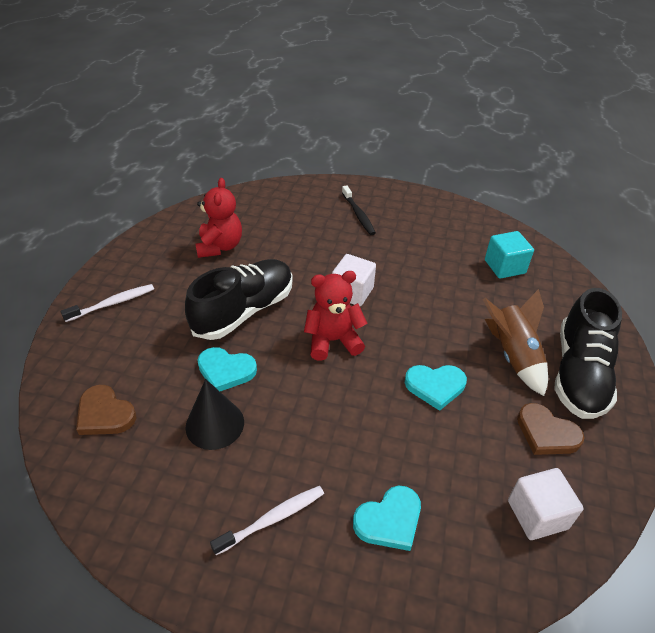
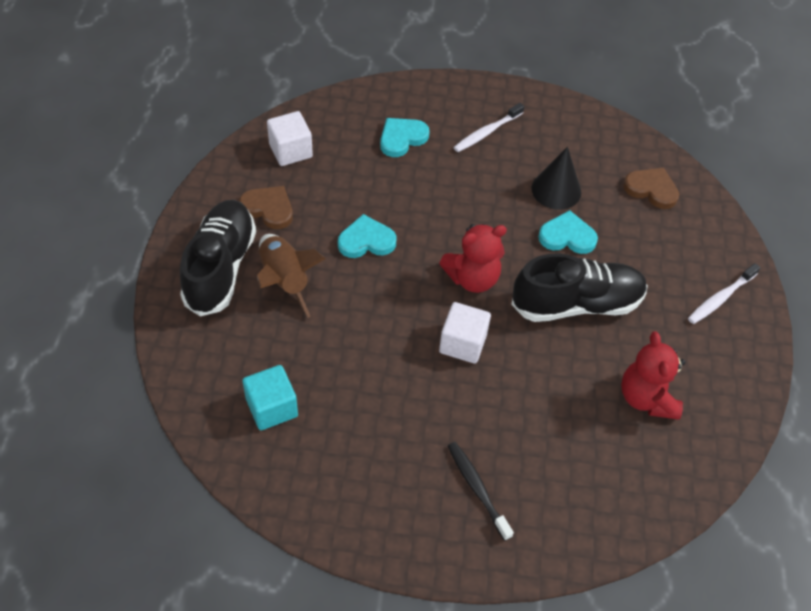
camera: 170 degrees right, 10 degrees up
black shoe [185,259,293,340] -> black shoe turned 135 degrees counterclockwise [511,253,648,322]

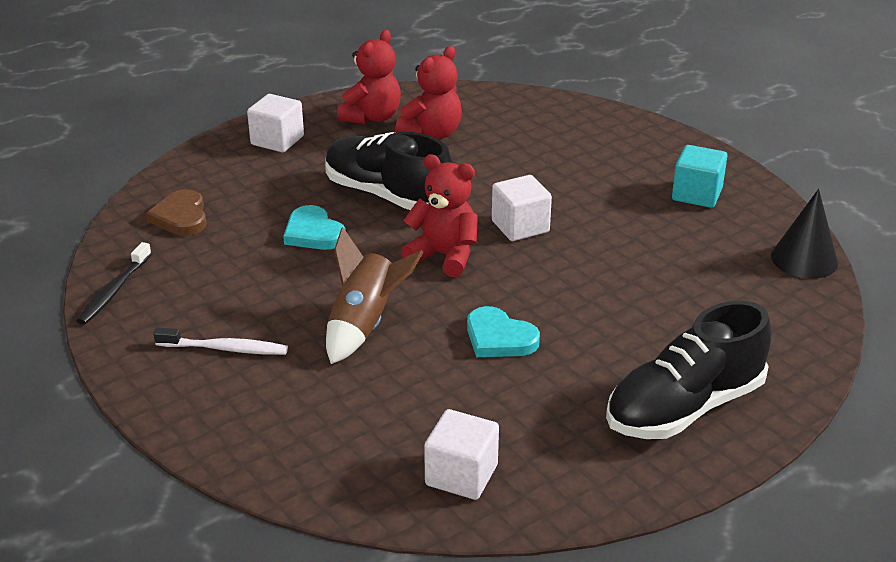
camera: 130 degrees left, 20 degrees down
brown heart [239,186,293,229] -> none
turquoise cube [242,365,298,430] -> turquoise cube moved to [672,145,727,208]
brown rocket [256,234,326,318] -> brown rocket moved to [326,227,424,364]
turquoise heart [380,118,430,157] -> none
black toothbrush [448,442,514,541] -> black toothbrush moved to [77,242,151,325]
black cone [531,147,581,210] -> black cone moved to [771,189,838,279]
white toothbrush [688,263,760,324] -> white cube [247,94,304,152]
none -> red teddy bear [337,30,401,124]

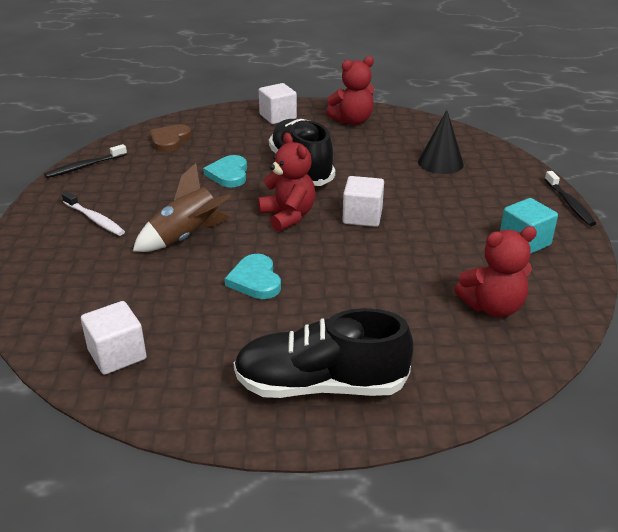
camera: 35 degrees right, 0 degrees up
red teddy bear [395,46,462,139] -> red teddy bear moved to [454,226,537,317]
black cone [771,189,838,279] -> black cone moved to [418,110,464,174]
none -> black toothbrush [545,171,596,226]

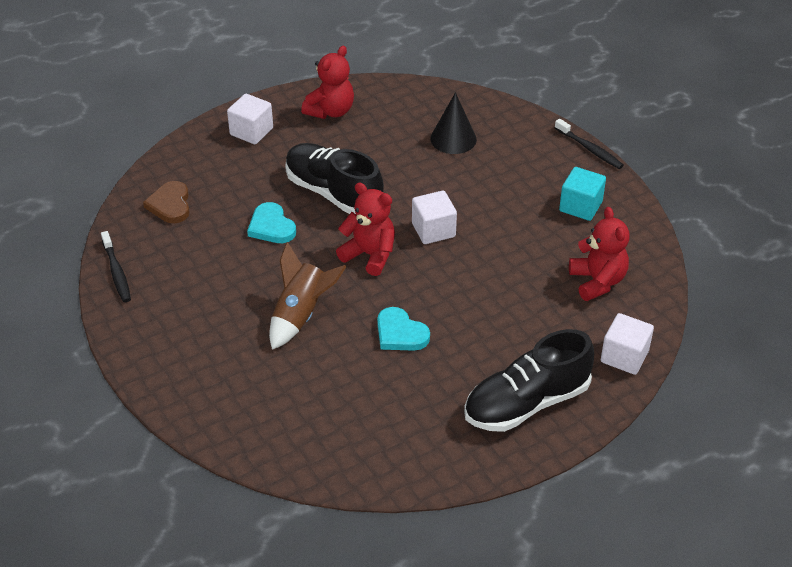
camera: 30 degrees left, 10 degrees up
black toothbrush [44,144,127,178] -> black toothbrush turned 45 degrees counterclockwise [101,231,131,302]
white toothbrush [62,191,125,236] -> none
white cube [81,301,147,375] -> white cube moved to [601,313,654,375]
red teddy bear [454,226,537,317] -> red teddy bear turned 60 degrees counterclockwise [569,207,630,301]

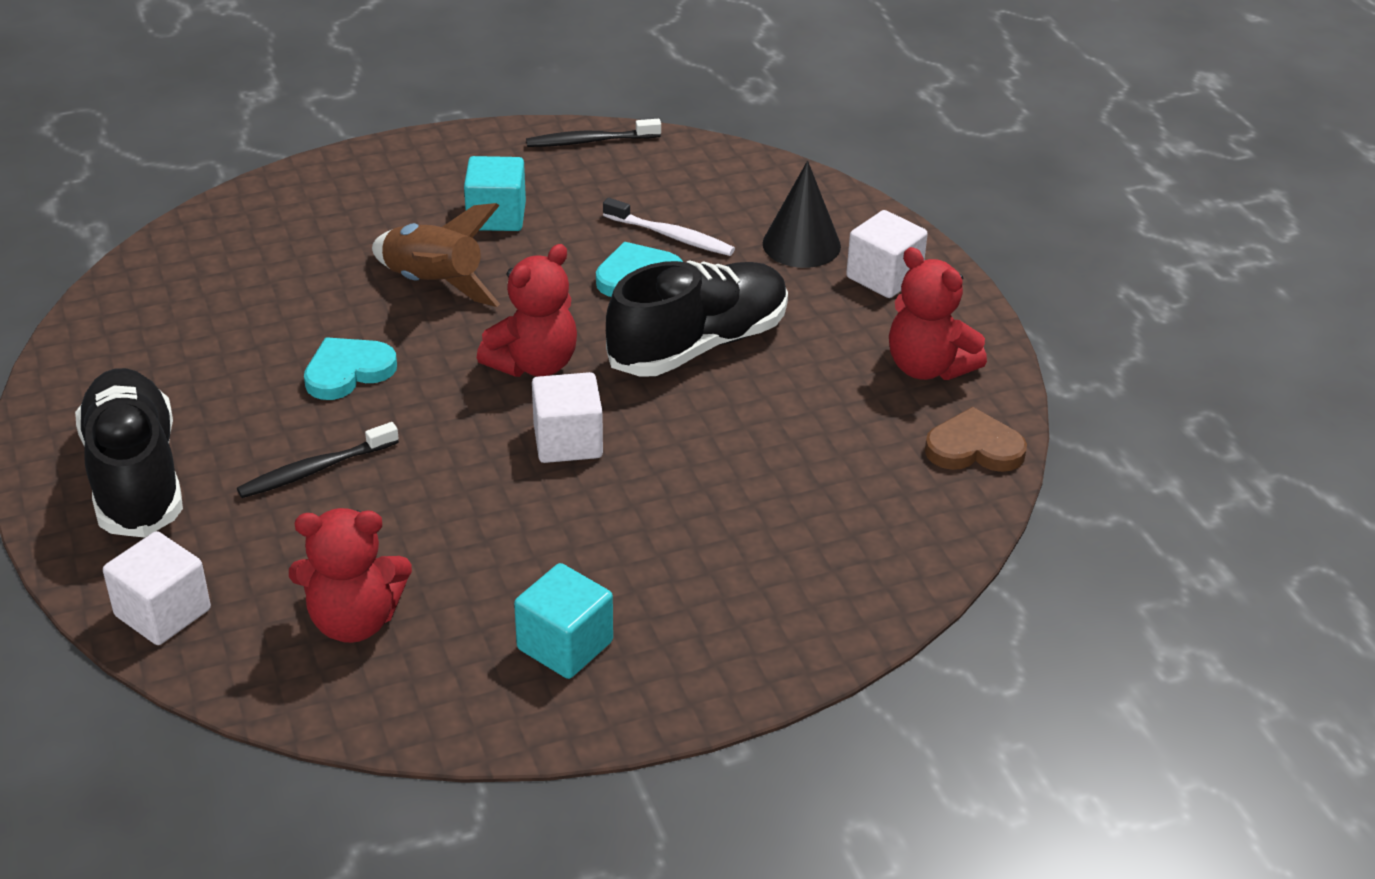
camera: 100 degrees right, 5 degrees down
brown heart [143,181,190,223] -> brown heart moved to [925,407,1027,472]
black cone [430,92,477,154] -> black cone moved to [763,161,841,268]
black toothbrush [555,119,624,169] -> black toothbrush moved to [237,422,399,498]
none -> turquoise cube [464,156,526,231]
none -> white toothbrush [603,198,735,256]

